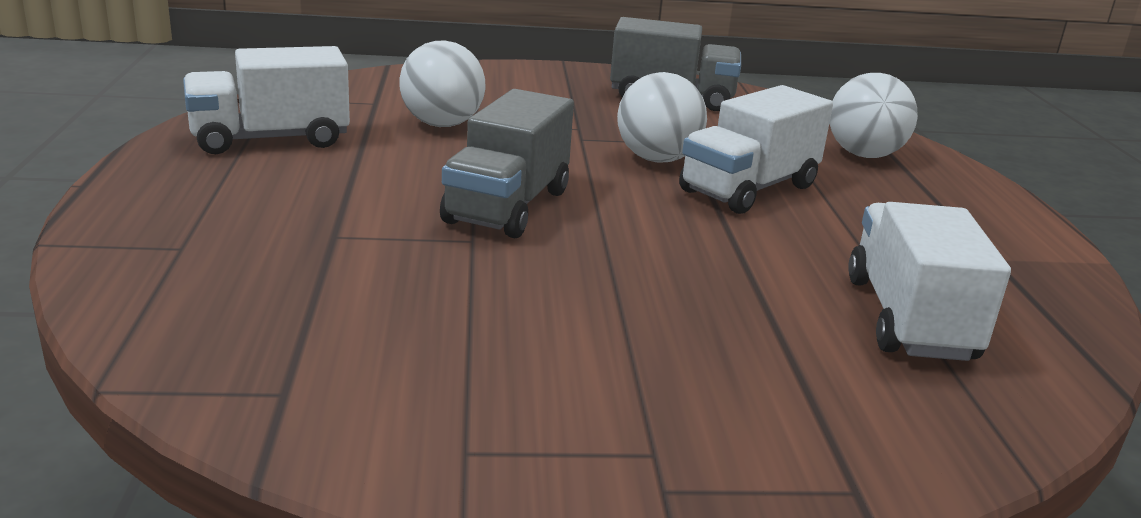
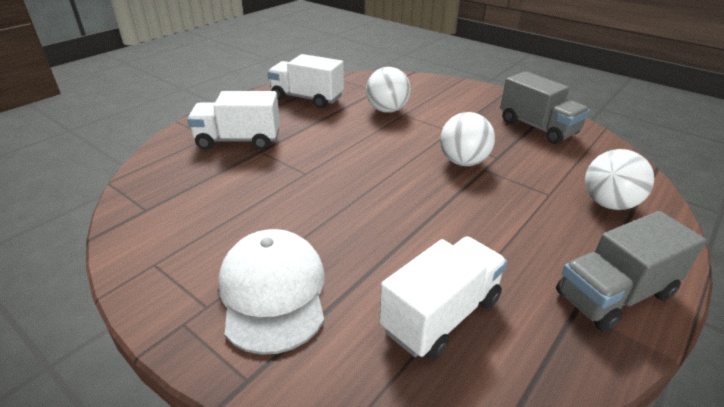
camera: 45 degrees right, 10 degrees up
grey truck [440,89,574,238] -> grey truck moved to [556,211,707,331]
white truck [679,85,833,214] -> white truck moved to [187,91,280,150]
none -> white cap [218,229,325,355]

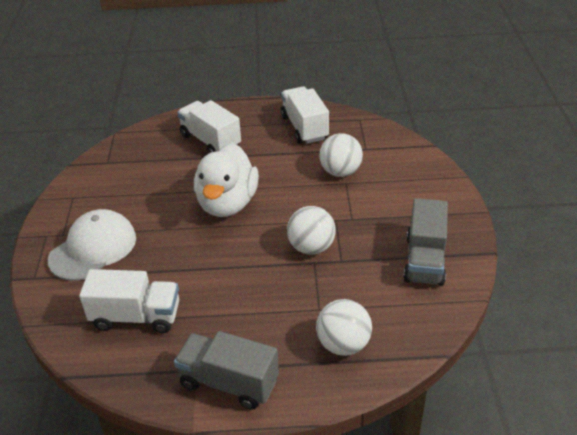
camera: 50 degrees right, 5 degrees up
none -> white duck [194,143,259,217]

